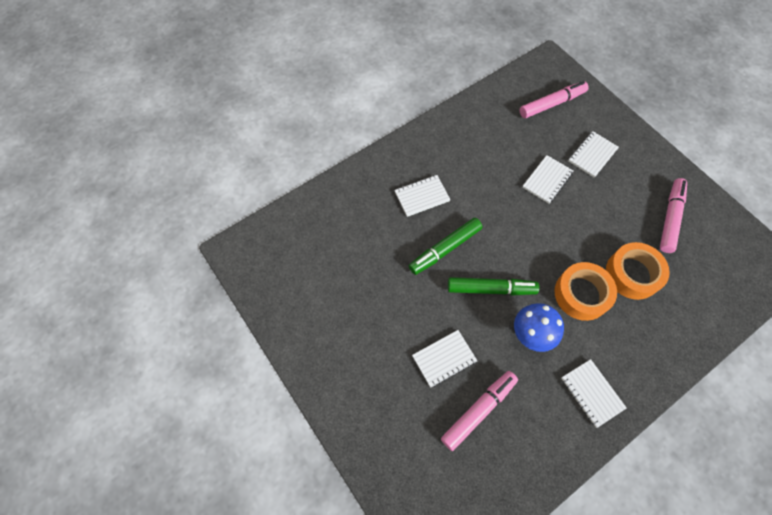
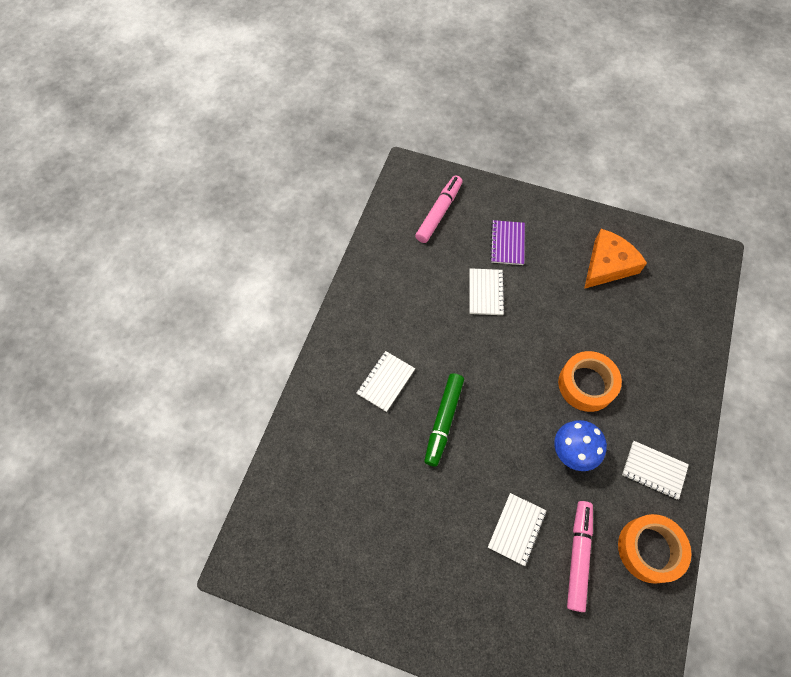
camera: 35 degrees left, 0 degrees up
green marker [448,277,539,295] -> none
white notebook [569,131,619,178] -> purple notebook [490,220,525,265]
orange tape [606,242,670,300] -> orange tape moved to [618,514,692,584]
pink marker [660,178,687,253] -> orange cheese [584,229,647,289]

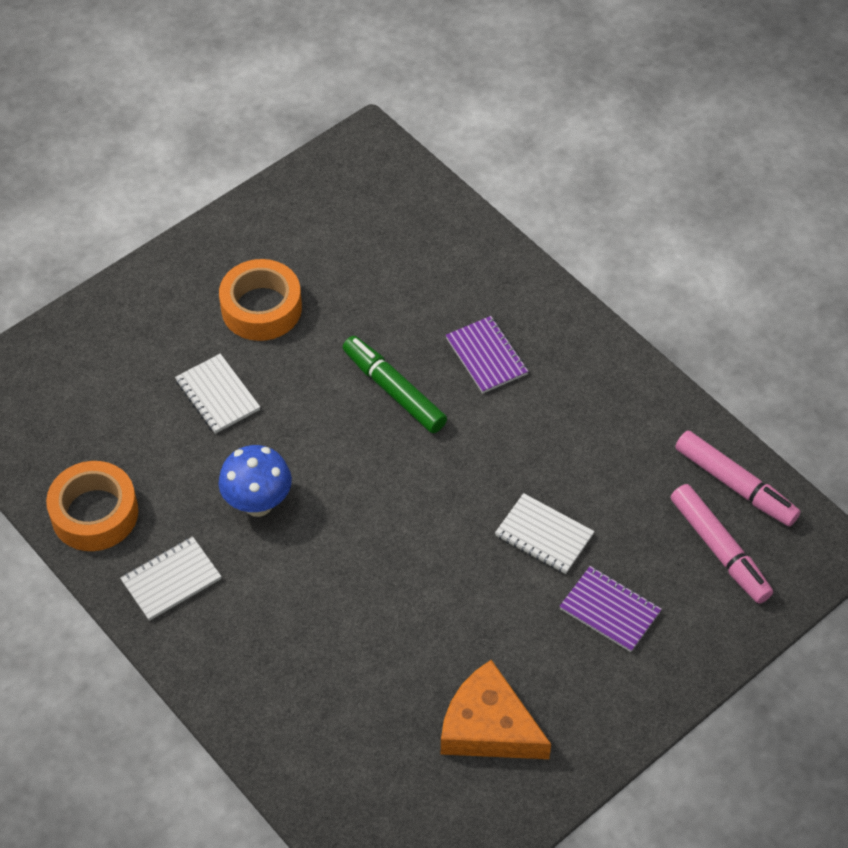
camera: 120 degrees right, 10 degrees down
white notebook [356,351,415,412] -> purple notebook [446,316,529,393]
orange tape [558,351,622,412] -> orange tape moved to [219,259,302,341]
pink marker [567,501,593,612] -> pink marker moved to [675,431,801,526]
orange cheese [584,229,647,289] -> orange cheese turned 135 degrees clockwise [441,660,551,759]

